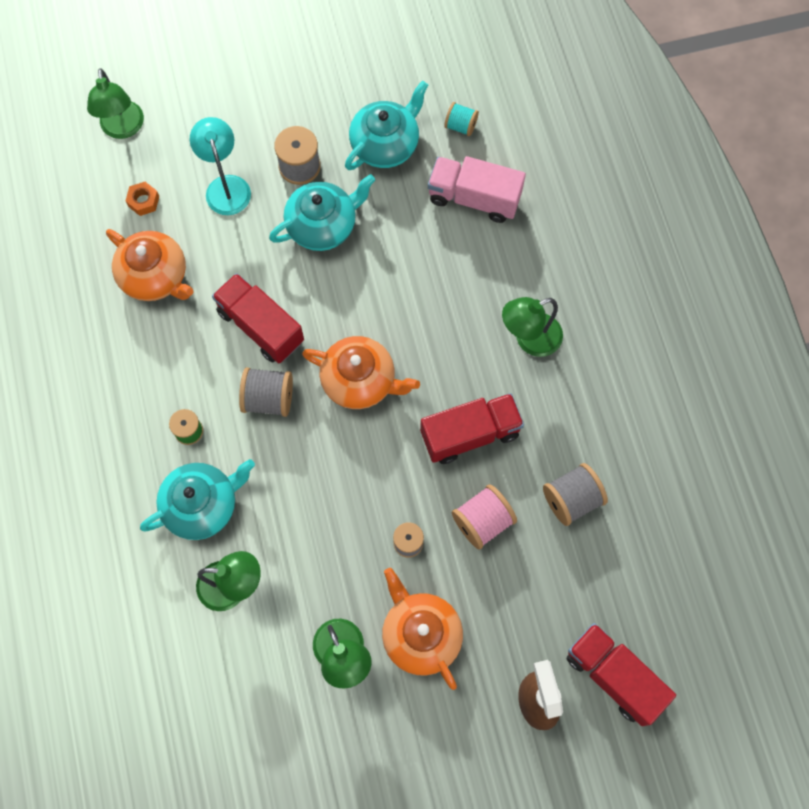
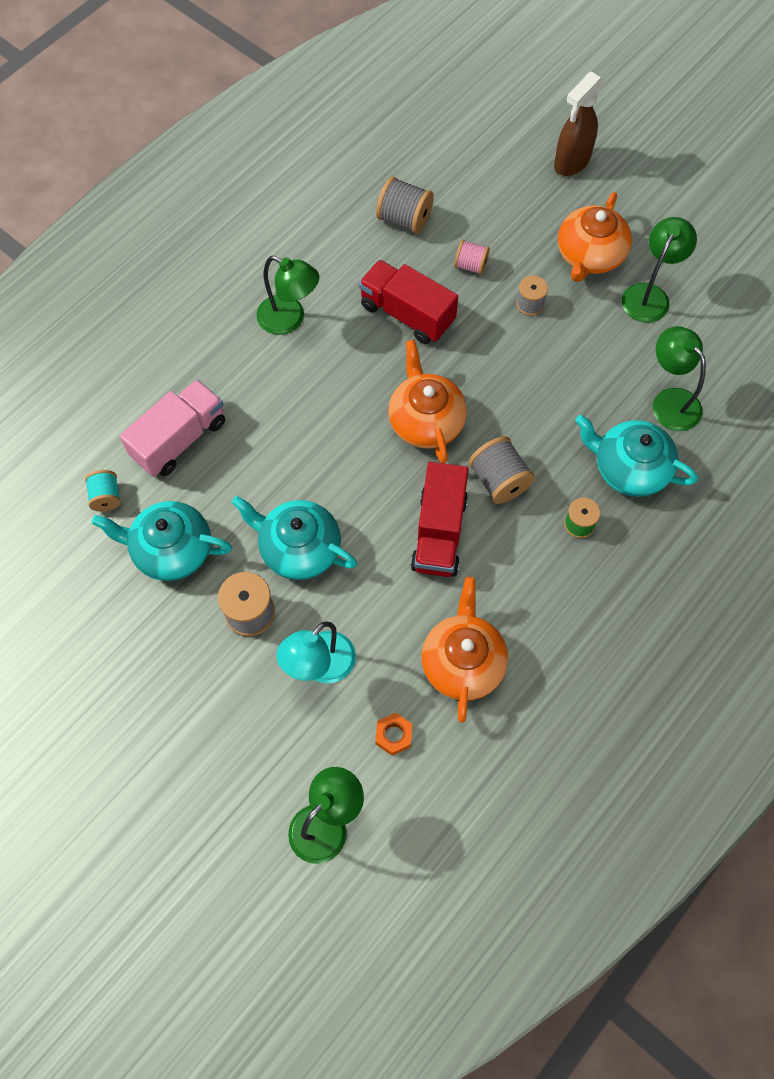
camera: 125 degrees left, 5 degrees down
pink truck [428,156,526,223] -> pink truck turned 120 degrees counterclockwise [120,379,225,477]
pink spool [452,484,517,550] -> pink spool [454,240,490,275], size x0.64
red truck [567,623,676,726] -> none

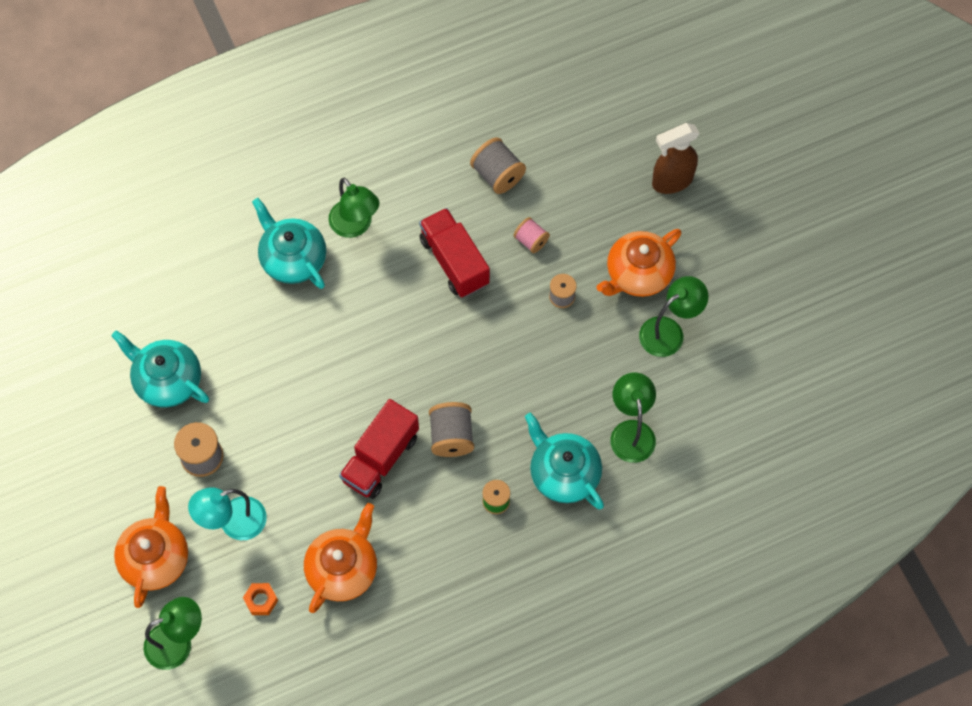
camera: 25 degrees right, 0 degrees up
turquoise spool [85,470,121,511] -> none
pink truck [120,379,225,477] -> none
turquoise teapot [231,496,357,580] -> turquoise teapot moved to [252,198,326,289]
orange teapot [388,340,467,463] -> orange teapot moved to [114,486,188,608]

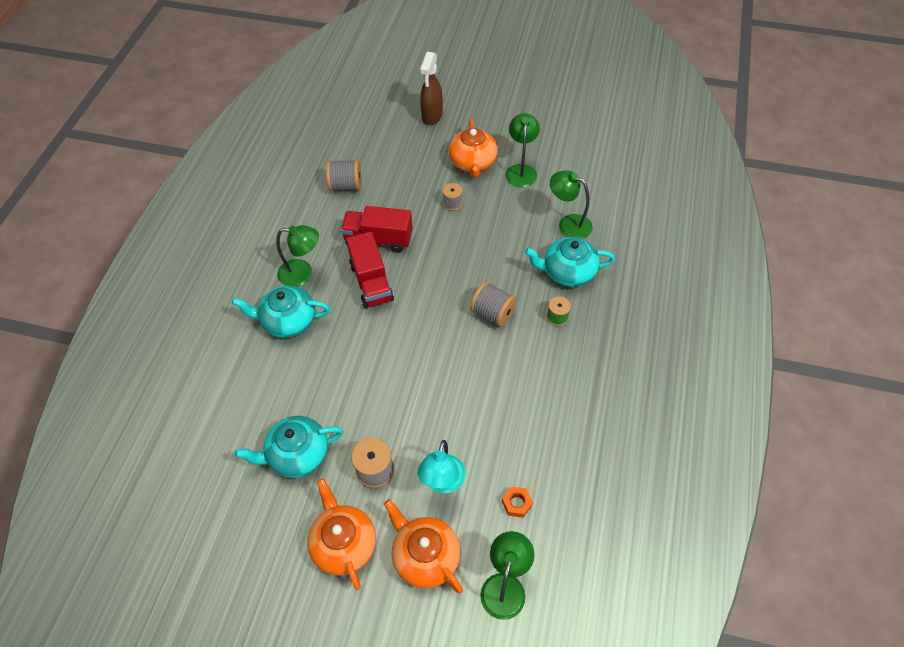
camera: 50 degrees left, 10 degrees down
orange teapot [304,503,377,613] -> orange teapot moved to [307,478,376,590]
red truck [339,399,419,499] -> red truck moved to [346,231,394,308]
pink spool [513,217,550,253] -> none

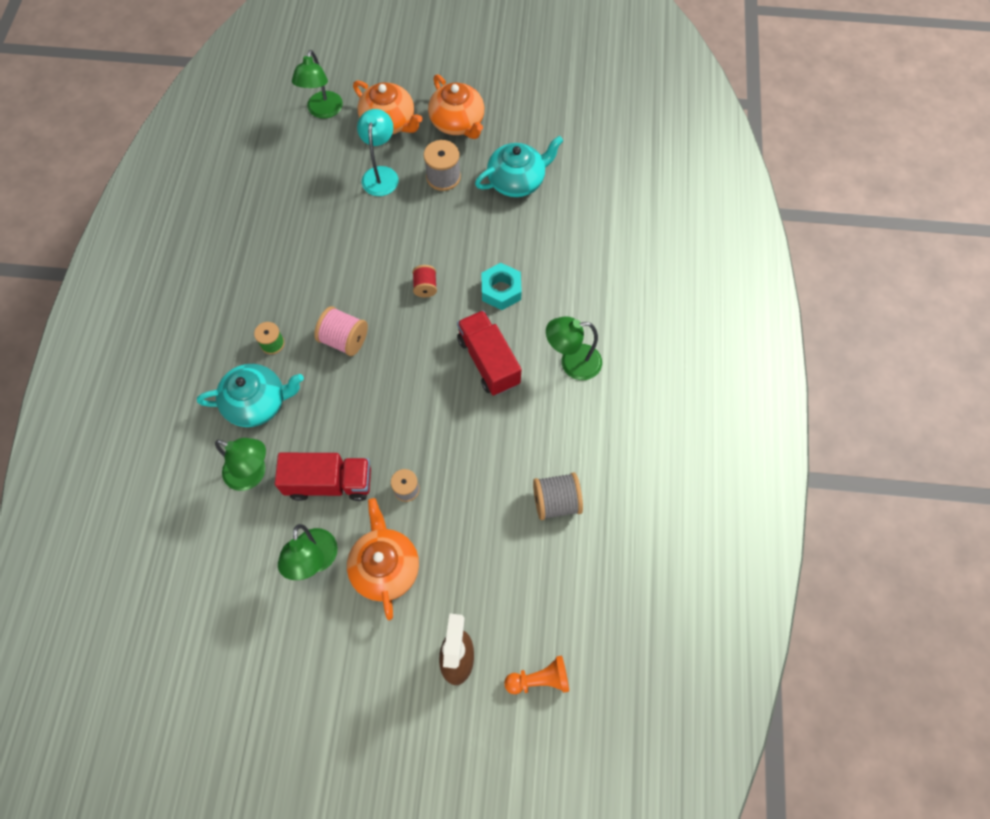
camera: 170 degrees right, 10 degrees up
turquoise teapot [232,285,330,338] -> none
red truck [341,206,413,253] -> red truck moved to [275,453,371,501]
grey spool [470,281,517,327] -> pink spool [314,306,368,356]
orange nut [502,487,533,518] -> none
none -> red spool [412,265,437,297]
none -> turquoise nut [481,263,522,310]
none -> orange pawn [504,655,569,694]

